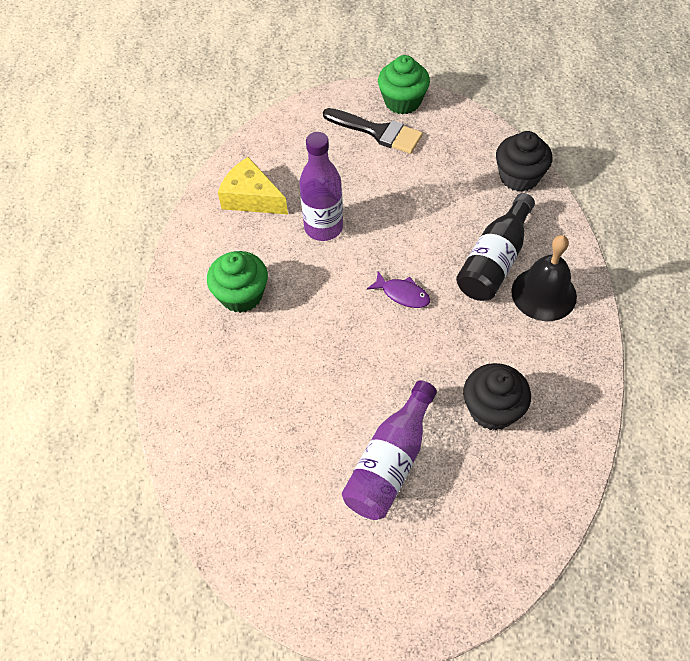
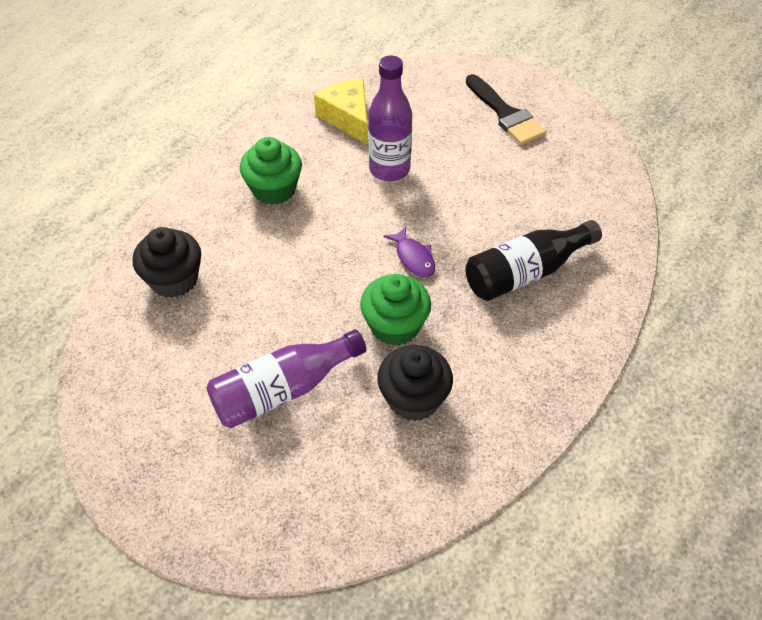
camera: 30 degrees right, 5 degrees down
green cupcake [378,55,430,115] -> green cupcake moved to [360,274,431,346]
black cupcake [496,131,552,192] -> black cupcake moved to [133,227,201,298]
black bell [511,235,577,321] -> none

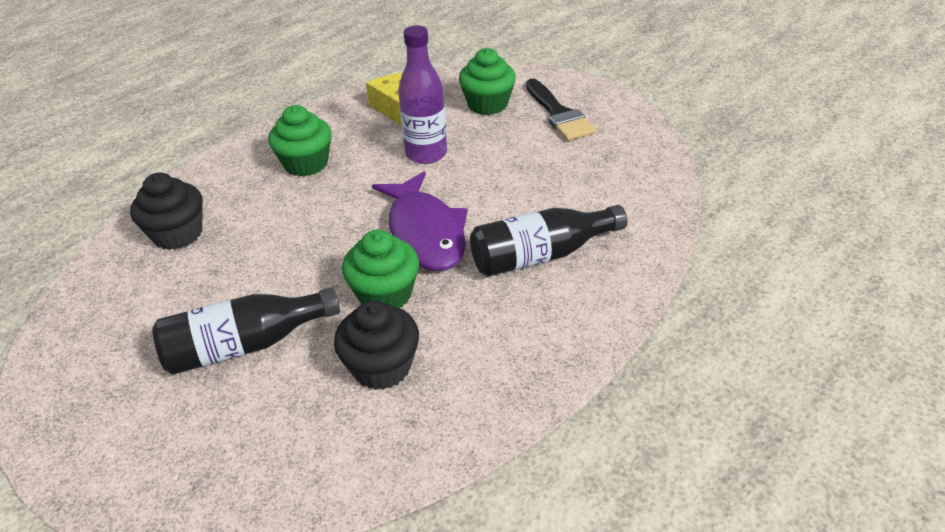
camera: 10 degrees right, 10 degrees down
purple bottle [207,330,366,428] -> black bottle [152,287,340,375]
purple fish [383,226,435,277] -> purple fish [372,171,468,271], size x2.10
none -> green cupcake [459,48,516,115]

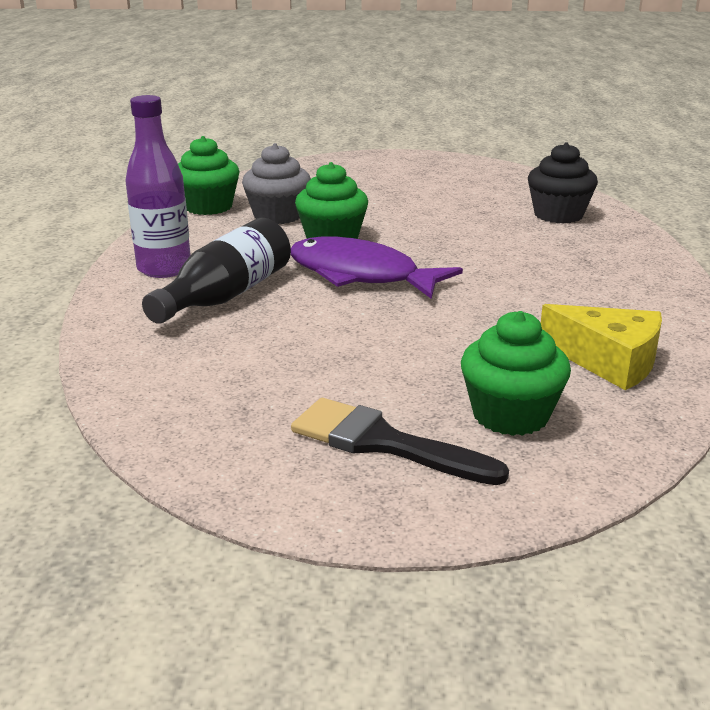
camera: 140 degrees right, 15 degrees down
black bottle [152,287,340,375] -> none
green cupcake [268,105,332,177] -> green cupcake moved to [178,136,240,215]
black cupcake [334,300,419,390] -> grey cupcake [242,143,311,224]
purple bottle [398,25,447,164] -> purple bottle moved to [125,95,191,278]

